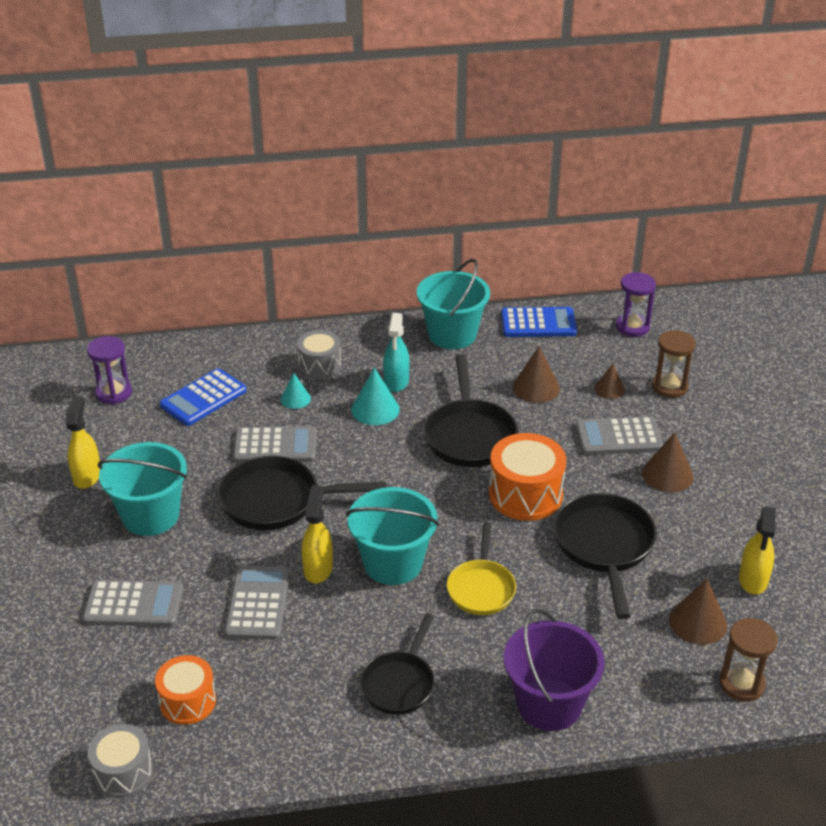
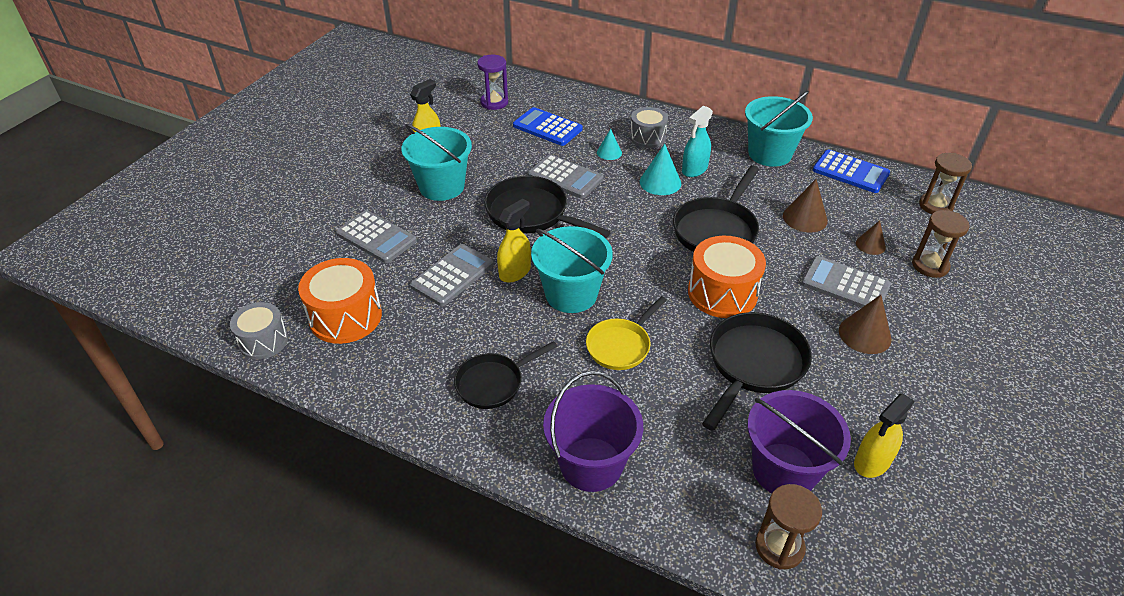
camera: 35 degrees right, 5 degrees up
orange drum [155,655,216,725] -> orange drum [298,258,382,344], size x1.54
blue calculator [160,368,247,426] -> blue calculator turned 45 degrees clockwise [513,107,583,146]
purple hourglass [616,272,656,337] -> brown hourglass [919,153,972,214]
brown cone [669,579,727,645] -> purple bucket [747,390,851,493]

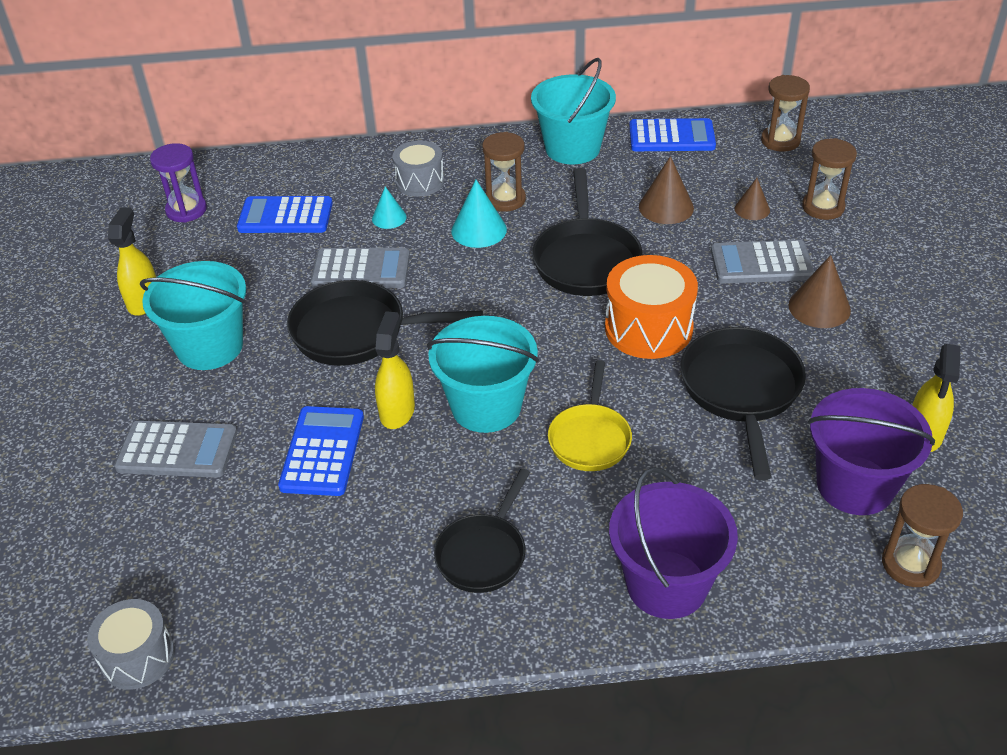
camera: 30 degrees left, 0 degrees up
orange drum [298,258,382,344] -> none
grey calculator [410,244,494,306] -> blue calculator [278,406,364,496]
turquoise spray bottle [682,105,713,177] -> brown hourglass [482,132,526,212]

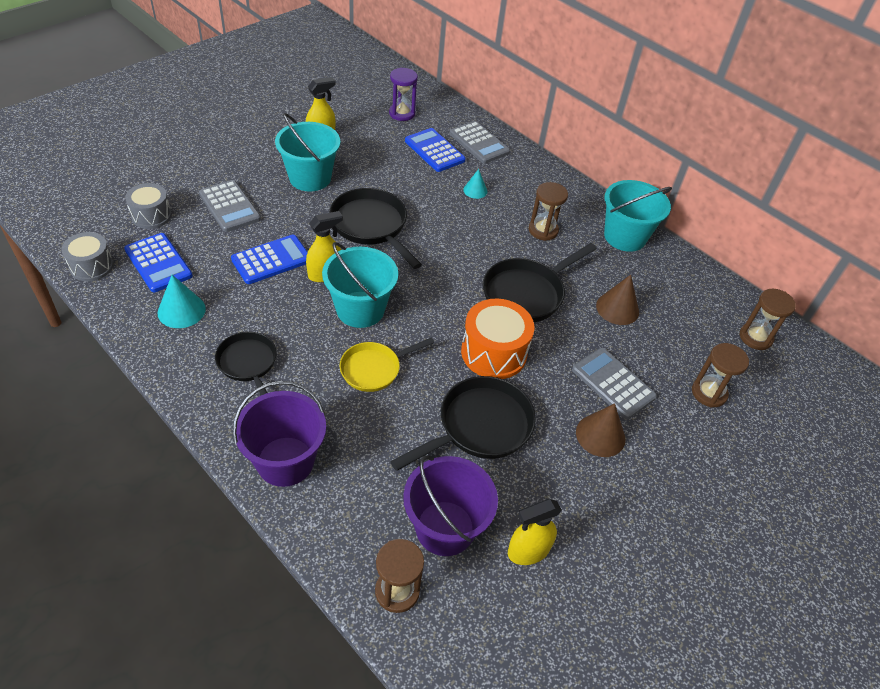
camera: 45 degrees right, 5 degrees up
grey calculator [311,248,410,288] -> grey calculator moved to [449,121,510,164]
grey drum [393,141,444,196] -> grey drum moved to [125,183,172,229]
black pan [434,468,530,593] -> black pan turned 75 degrees clockwise [215,332,277,396]
turquoise cone [451,180,507,248] -> turquoise cone moved to [158,275,206,328]
blue calculator [629,118,716,151] -> blue calculator moved to [124,233,193,292]
brown cone [735,178,770,220] -> none

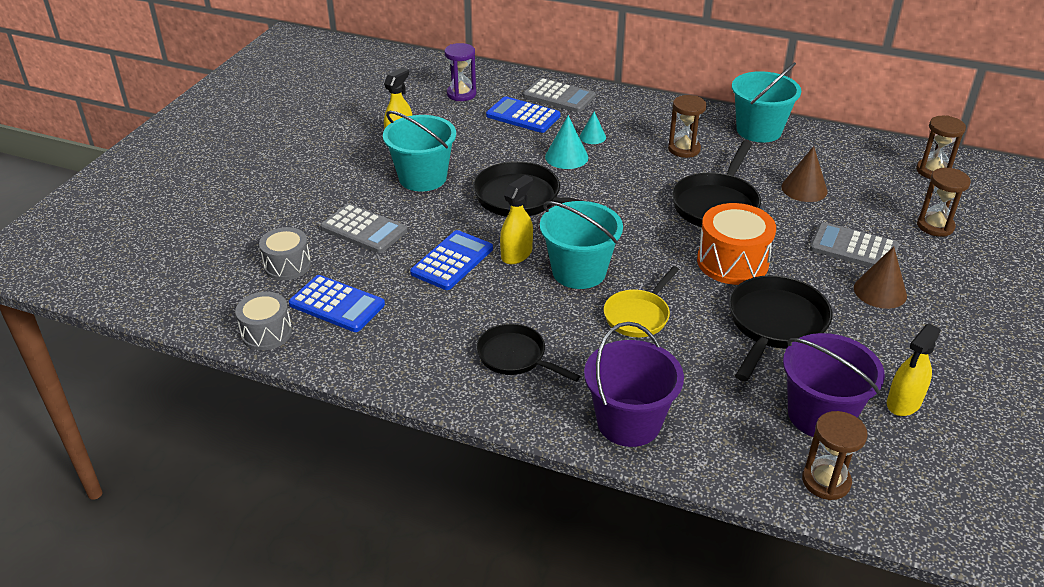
camera: 20 degrees left, 10 degrees down
turquoise cone [158,275,206,328] -> turquoise cone moved to [545,115,588,169]

